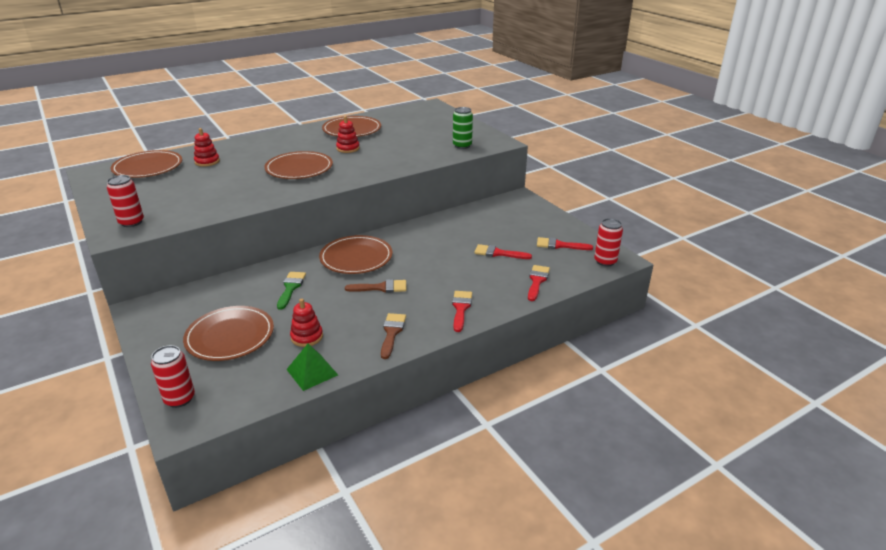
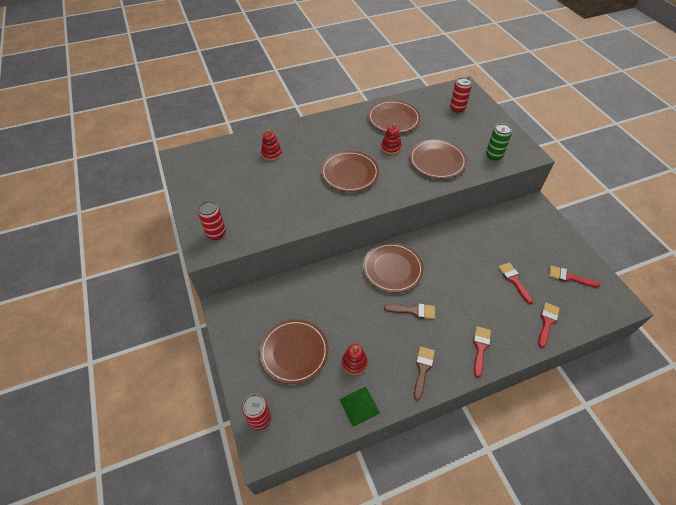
camera: 10 degrees right, 20 degrees up
brown plate [110,150,182,178] -> brown plate moved to [409,139,467,179]
green brush [277,272,306,310] -> none
red brush [475,244,532,259] -> red brush turned 45 degrees clockwise [498,262,533,304]
red can [594,218,623,266] -> red can moved to [450,77,472,113]

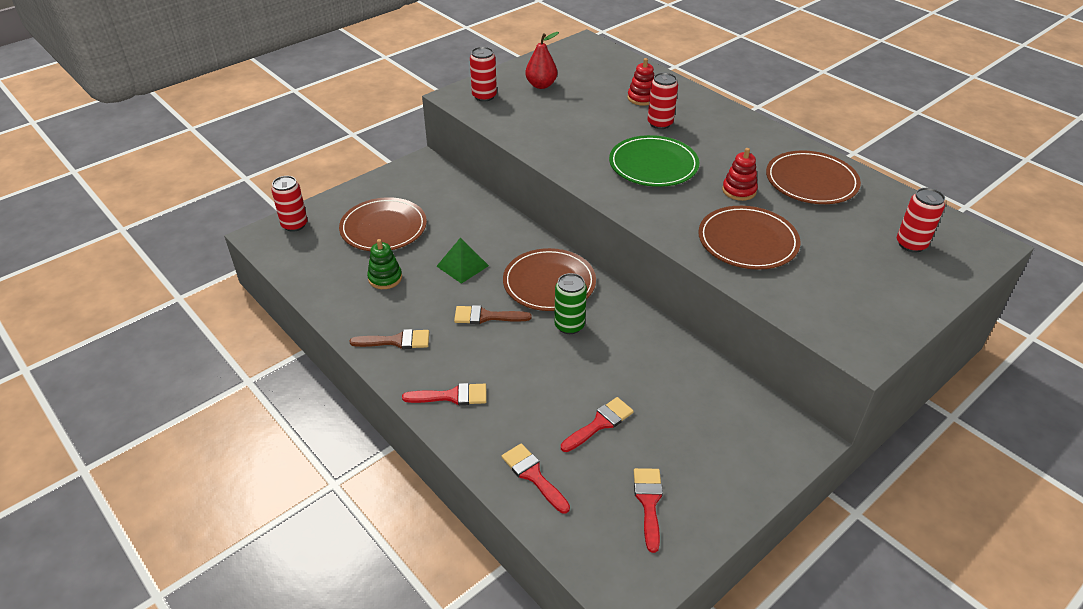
camera: 70 degrees right, 10 degrees down
brown plate [321,151,379,192] -> green plate [609,135,699,187]
green pyramid [339,387,380,427] -> green pyramid moved to [437,238,489,284]
red stacking toy [342,344,367,375] -> green stacking toy [367,239,402,289]
brown brush [384,304,435,319] -> brown brush turned 105 degrees clockwise [454,305,532,324]
green can [486,123,512,160] -> green can moved to [554,273,587,334]
red brush [538,302,560,348] -> red brush turned 135 degrees counterclockwise [502,443,570,514]
none -> red pear [525,32,559,89]
none -> red can [648,73,678,129]

